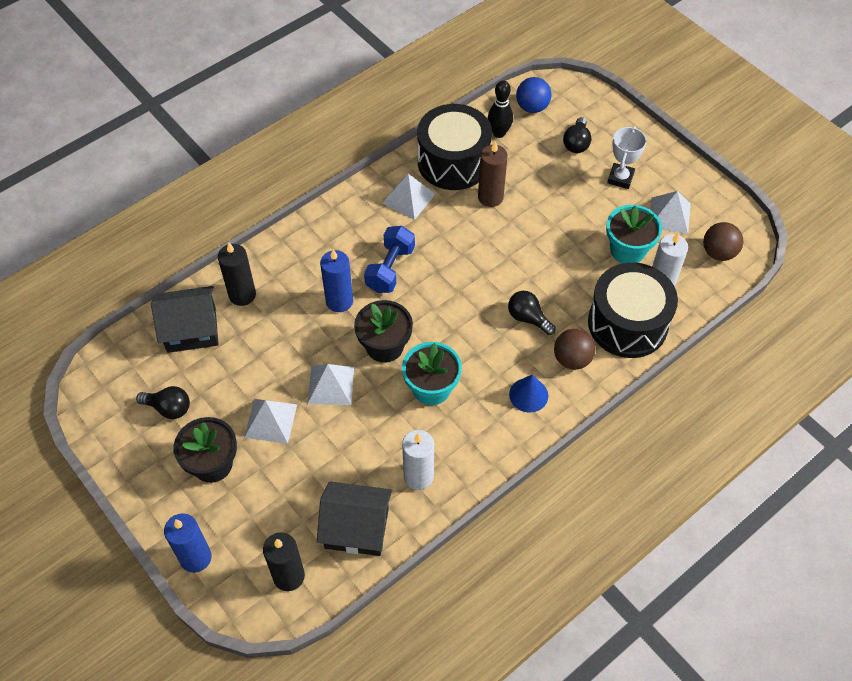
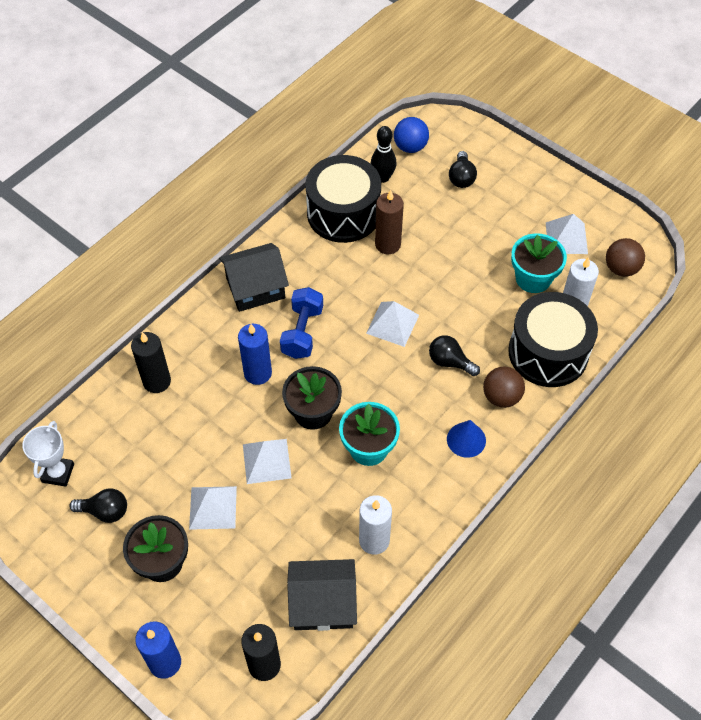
camera: 10 degrees left, 0 degrees up
black house [151,286,219,353] -> black house moved to [219,243,289,312]
white pyramid [382,174,435,220] -> white pyramid moved to [366,301,419,347]
white trophy [607,126,647,189] -> white trophy moved to [22,421,74,487]

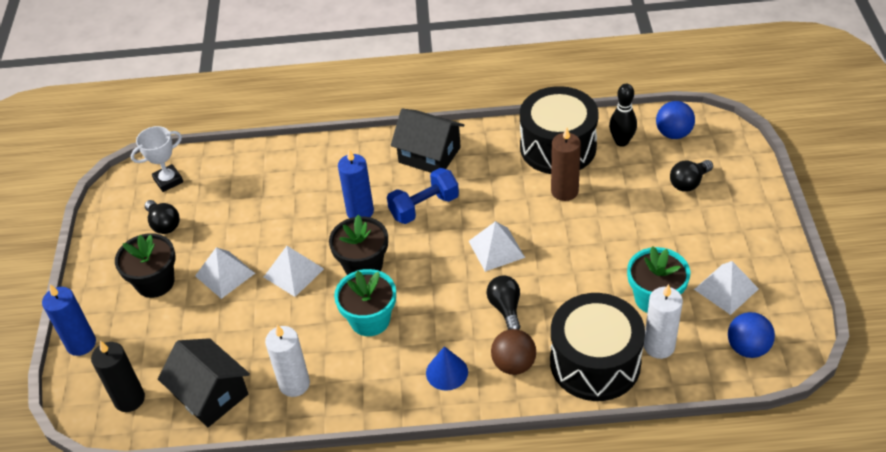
camera: 50 degrees right, 10 degrees down
black candle [131,332,171,393] -> none
brown ball [606,238,645,277] -> blue ball [728,312,775,358]

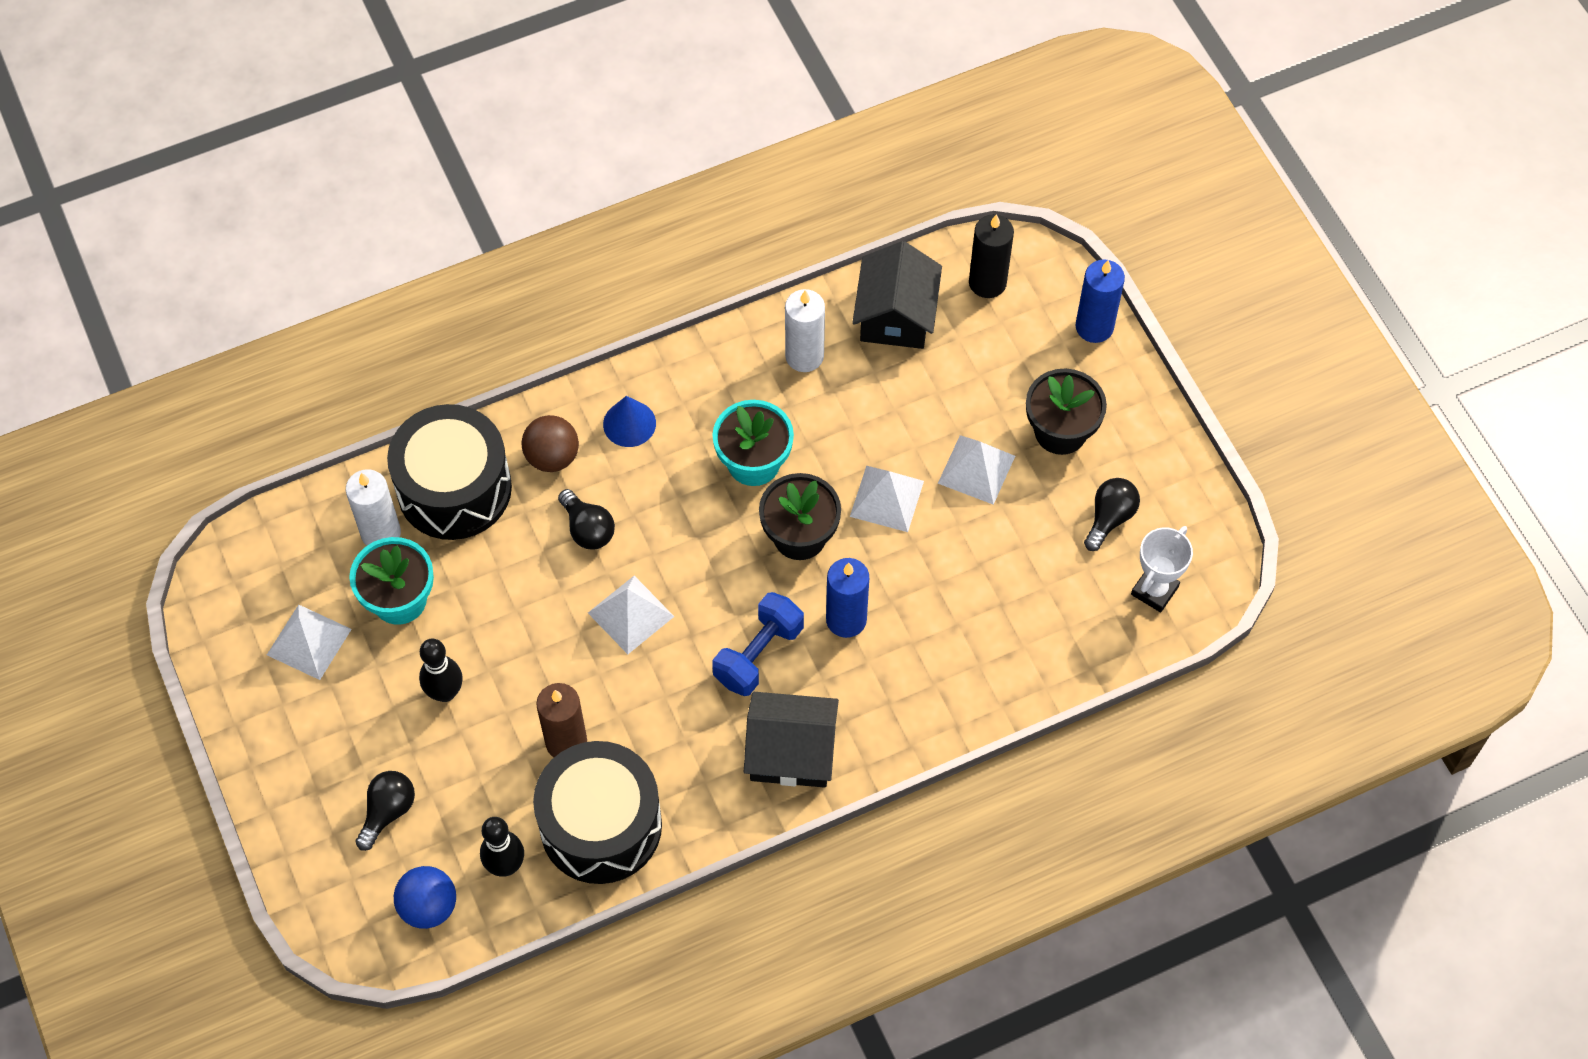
camera: 155 degrees right, 15 degrees up
black light bulb [145,200,180,234] -> black light bulb turned 90 degrees clockwise [1084,478,1140,551]
black house [158,338,250,427] -> black house turned 75 degrees clockwise [852,241,942,349]
blue ball [728,312,775,358] -> none
none -> black bowling pin [419,639,463,702]

